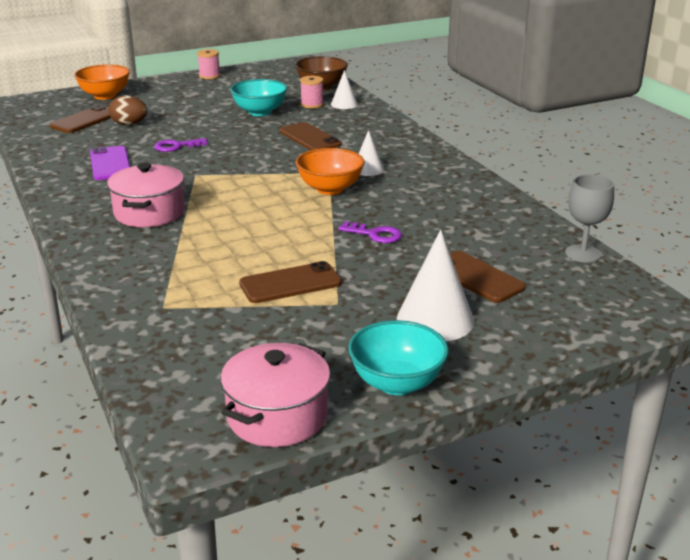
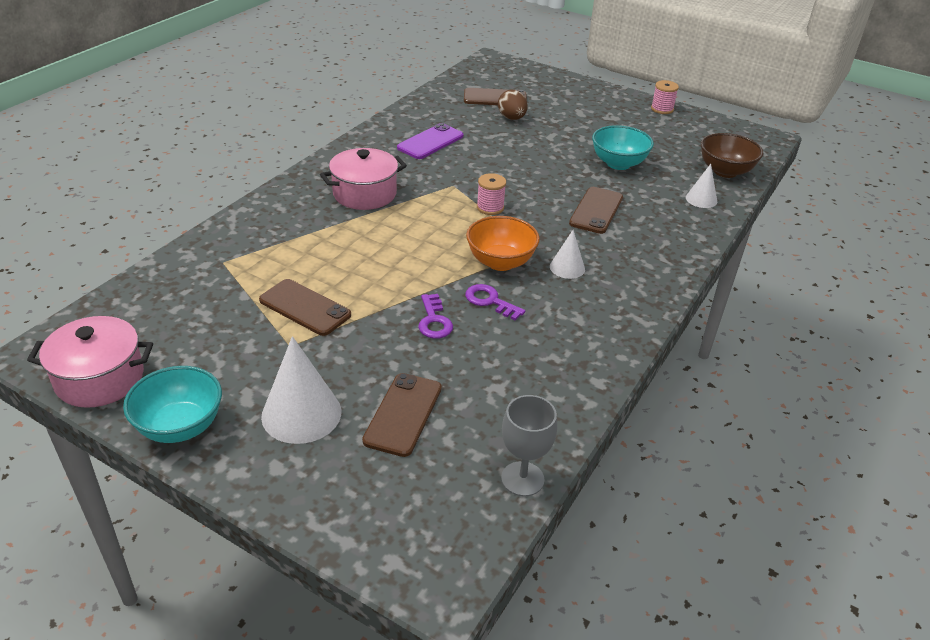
camera: 55 degrees right, 10 degrees up
orange bowl [74,64,130,100] -> none
purple key [154,138,208,152] -> purple key moved to [465,284,525,320]
pink spool [300,76,324,109] -> pink spool moved to [477,173,506,215]

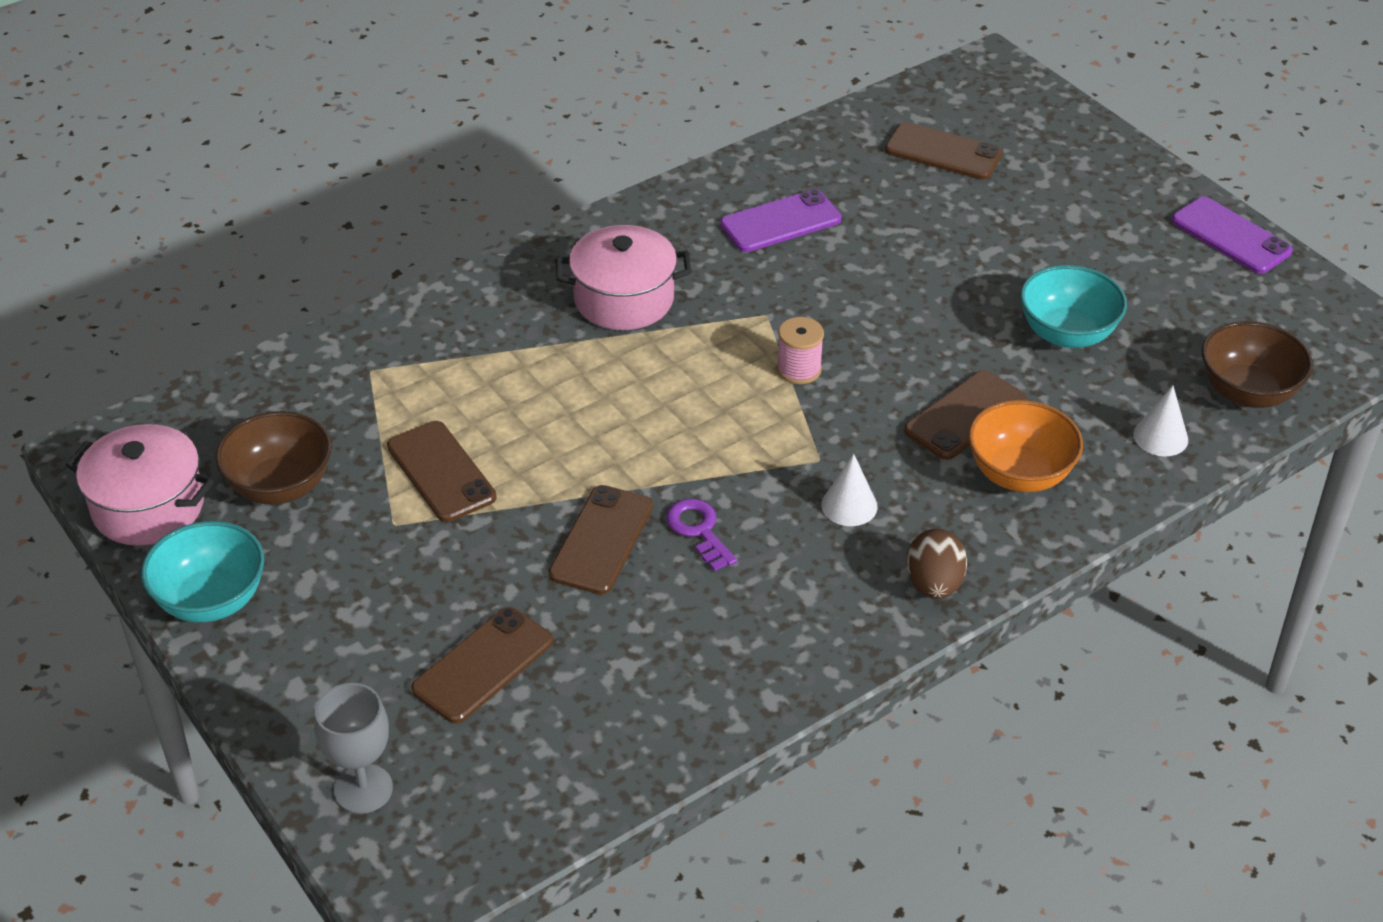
camera: 25 degrees right, 5 degrees up
white cone [261,336,341,444] -> none
purple key [418,294,453,339] -> brown phone [549,485,653,595]
orange bowl [466,216,540,271] -> orange bowl moved to [968,400,1083,492]
brown egg [498,90,528,120] -> brown egg moved to [907,529,967,599]
grey goblet [501,395,557,496] -> grey goblet moved to [314,683,393,814]
pink spool [651,80,679,114] -> purple phone [1171,197,1293,274]
none -> brown bowl [215,411,332,504]

